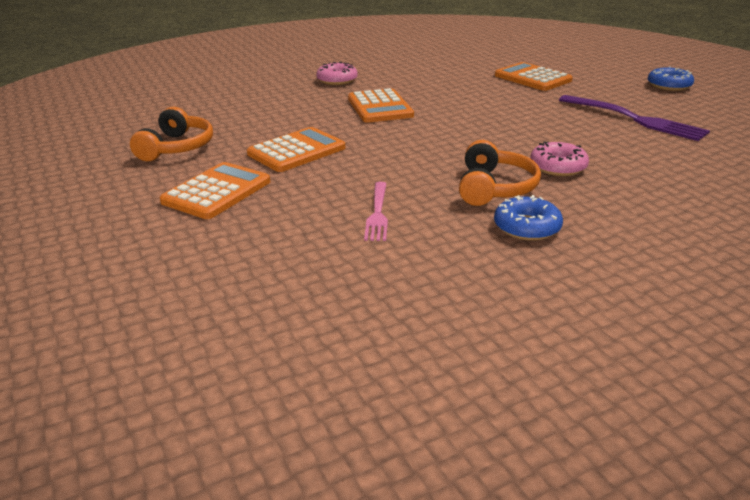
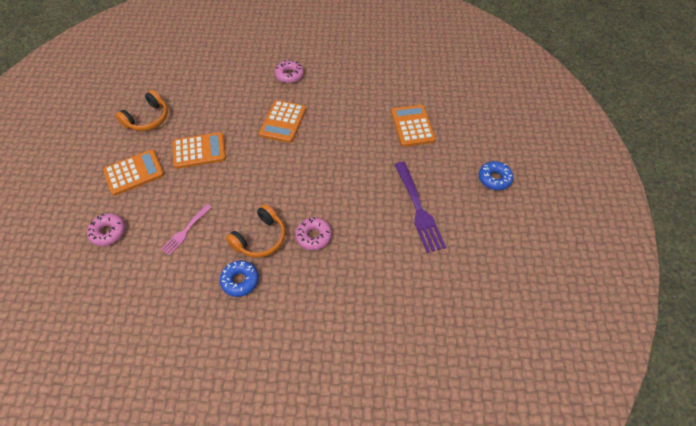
camera: 30 degrees right, 25 degrees up
none -> pink donut [87,213,125,246]

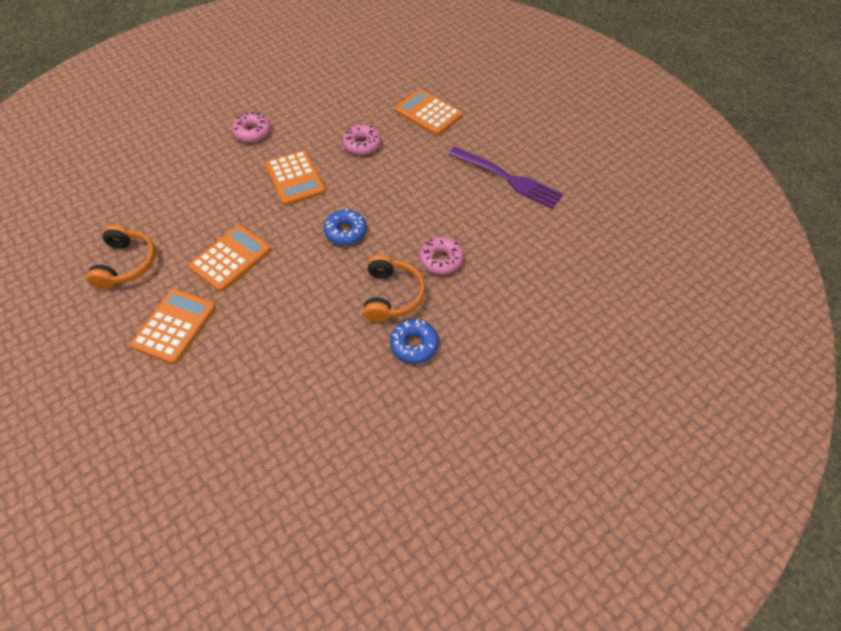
camera: 40 degrees left, 0 degrees up
pink donut [87,213,125,246] -> pink donut moved to [343,125,381,155]
pink fork [161,204,212,255] -> none
blue donut [479,161,513,190] -> blue donut moved to [324,208,367,245]

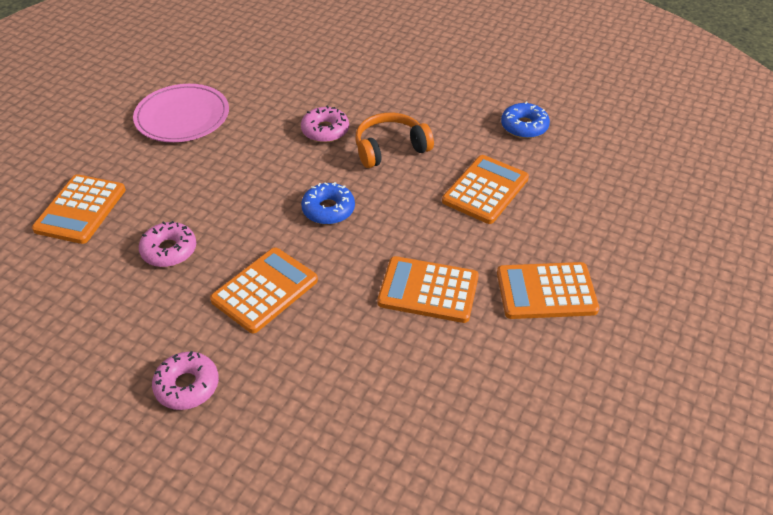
camera: 115 degrees left, 10 degrees down
orange headphones [86,224,156,289] -> none
blue donut [390,319,439,364] -> blue donut moved to [501,101,550,138]
purple fork [448,146,563,209] -> pink plate [133,84,229,142]
none -> orange calculator [442,155,529,224]

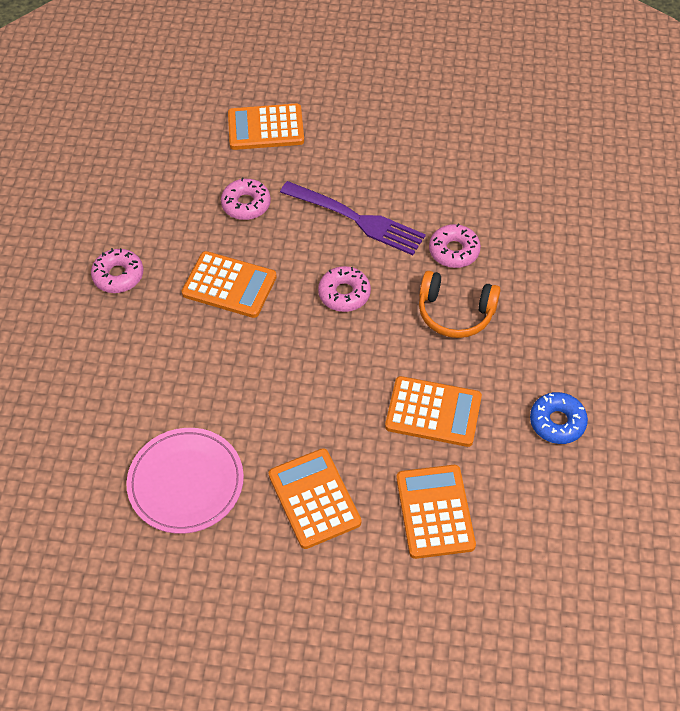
camera: 70 degrees right, 10 degrees up
pink plate [133,84,229,142] -> pink plate moved to [126,428,244,534]
blue donut [301,182,355,225] -> pink donut [318,266,371,312]
orange headphones [355,113,434,168] -> orange headphones turned 150 degrees clockwise [419,271,500,338]
orange calculator [377,256,479,323] -> orange calculator moved to [396,465,476,559]
none -> purple fork [280,181,426,255]

